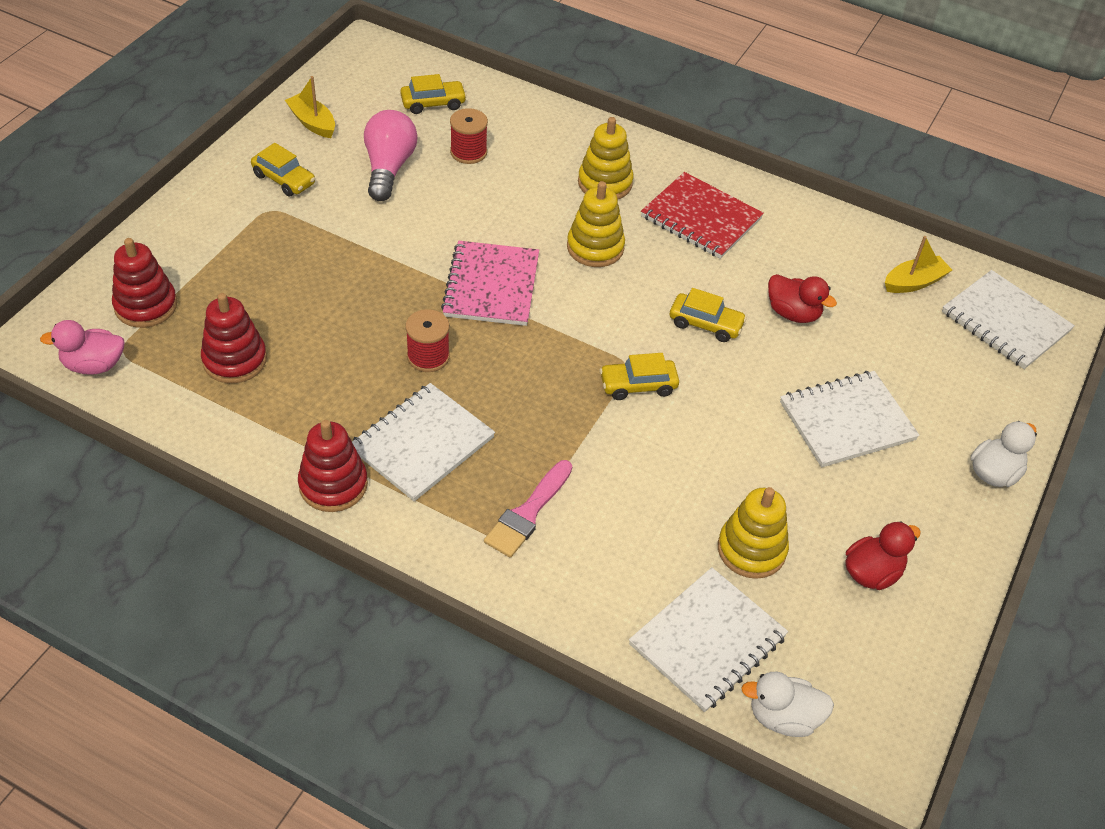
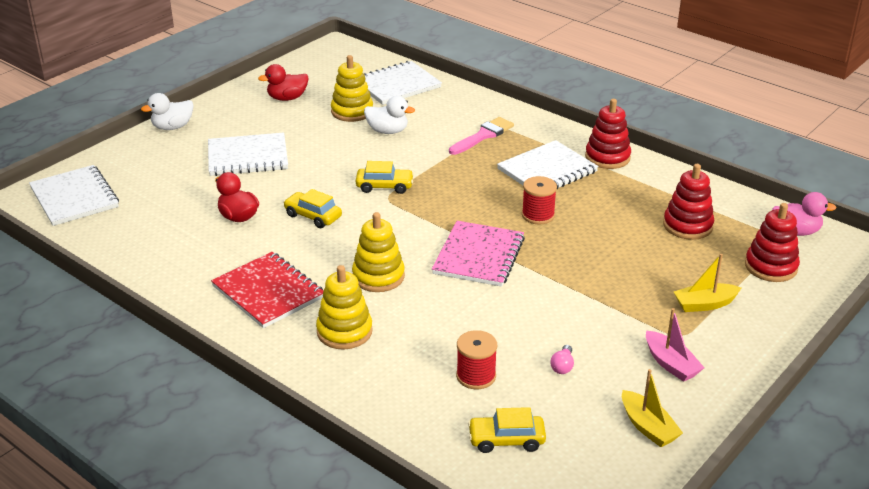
camera: 165 degrees left, 15 degrees down
yellow car [251,143,315,197] -> pink boat [646,308,704,382]
pink light bulb [364,110,418,201] -> pink light bulb [550,345,574,374], size x0.42
white duck [741,672,834,737] -> white duck moved to [364,96,415,134]
yellow boat [885,236,952,293] -> yellow boat moved to [674,254,741,312]

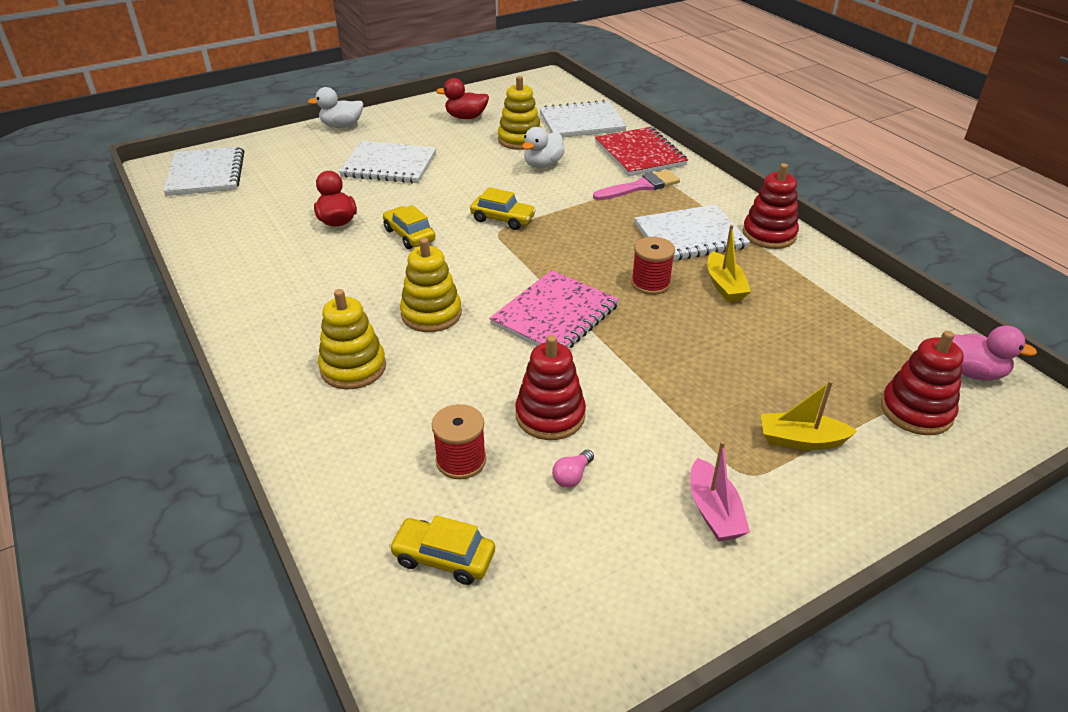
camera: 20 degrees right, 5 degrees up
red notebook [211,252,323,328] -> red notebook moved to [595,127,688,176]
white duck [364,96,415,134] -> white duck turned 90 degrees clockwise [522,127,565,168]
yellow boat [622,369,683,447] -> yellow boat moved to [707,225,751,302]
red stacking toy [663,164,714,240] -> red stacking toy moved to [515,335,586,440]

